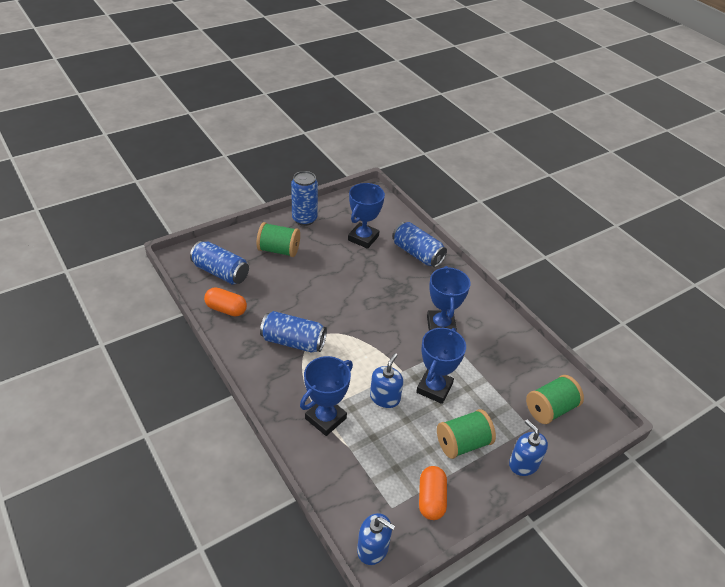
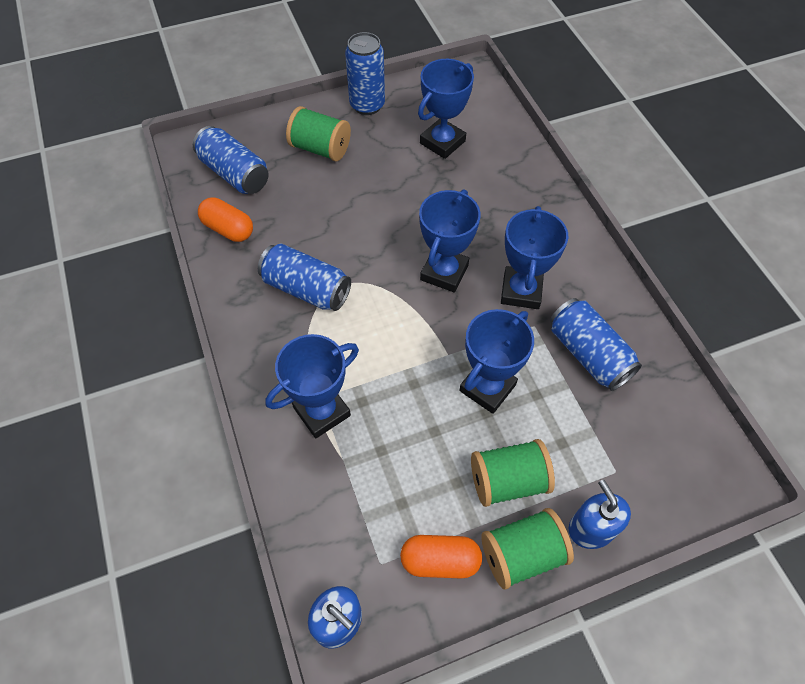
camera: 15 degrees right, 15 degrees up
blue soap dispenser [370,353,403,408] -> none
blue can [392,222,447,267] -> blue can moved to [550,298,642,391]
orange capsule [419,466,447,520] -> orange capsule turned 75 degrees clockwise [400,535,482,579]
green spool [526,375,584,424] -> green spool moved to [481,508,574,590]
none -> blue trophy [419,189,481,292]

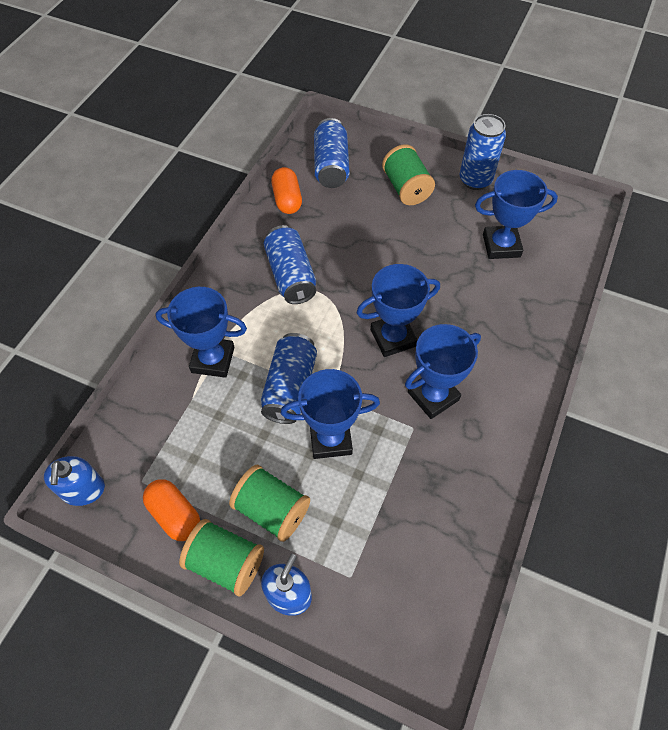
camera: 45 degrees right, 0 degrees up
blue can [550,298,642,391] -> blue can moved to [261,333,317,424]

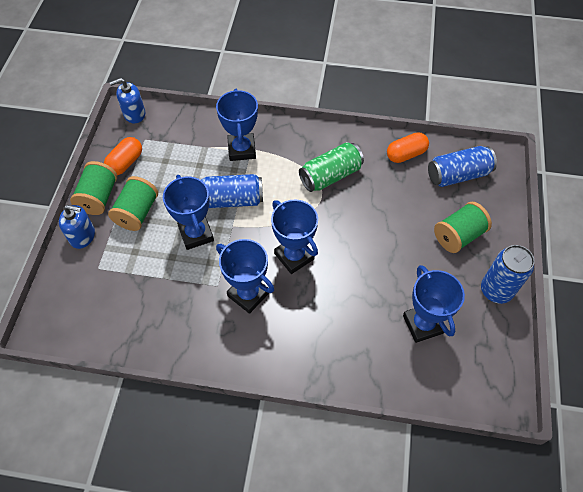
camera: 75 degrees right, 0 degrees up
blue can [264,225,316,304] -> green can [299,142,364,192]

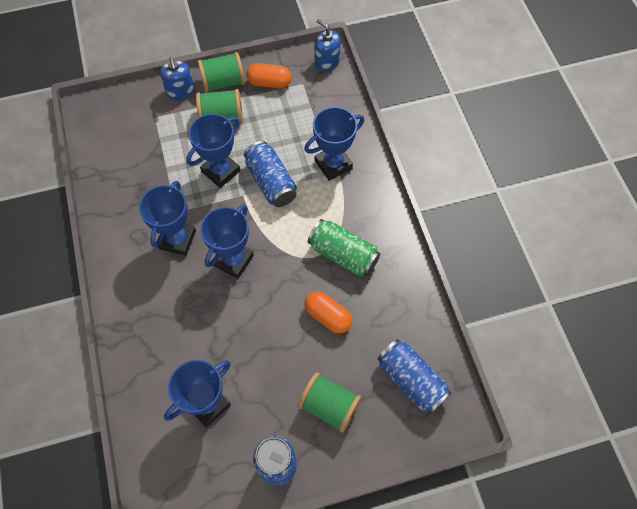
camera: 65 degrees right, 5 degrees up
orange capsule [387,132,429,163] -> orange capsule moved to [304,291,352,334]

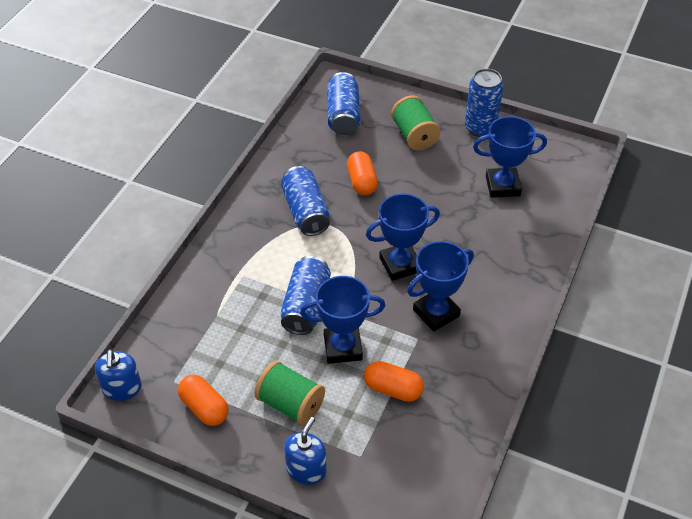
camera: 140 degrees left, 15 degrees down
green spool [198,52,245,92] -> none
blue trophy [304,107,364,181] -> none
green can [308,219,380,276] -> blue can [281,166,330,236]
none -> orange capsule [364,361,424,402]

